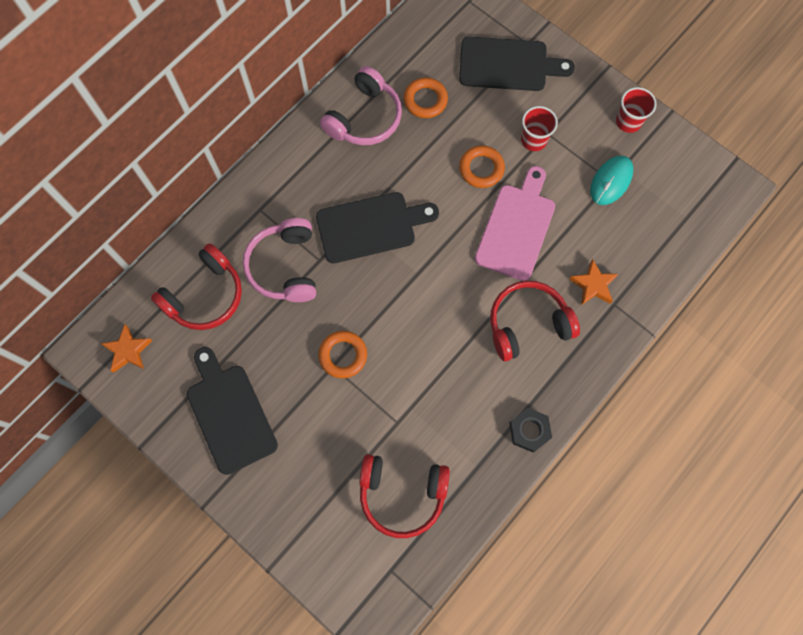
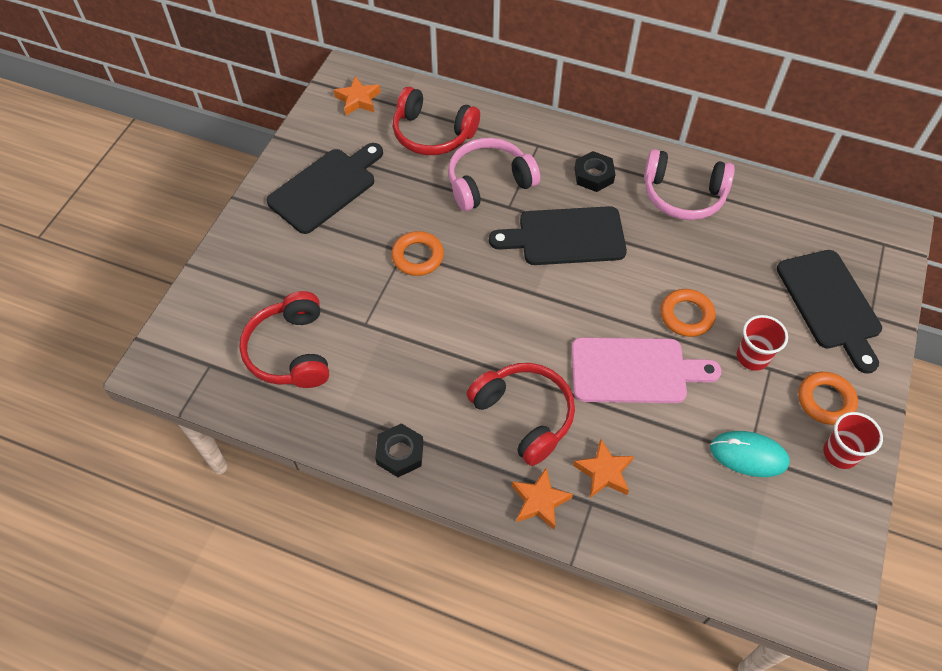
camera: 70 degrees right, 15 degrees down
black cutting board [316,192,439,263] -> black cutting board turned 120 degrees clockwise [489,206,627,265]
orange ring [404,77,448,118] -> orange ring moved to [798,372,858,425]
none -> orange star [512,468,573,530]
none -> black nut [575,151,615,192]

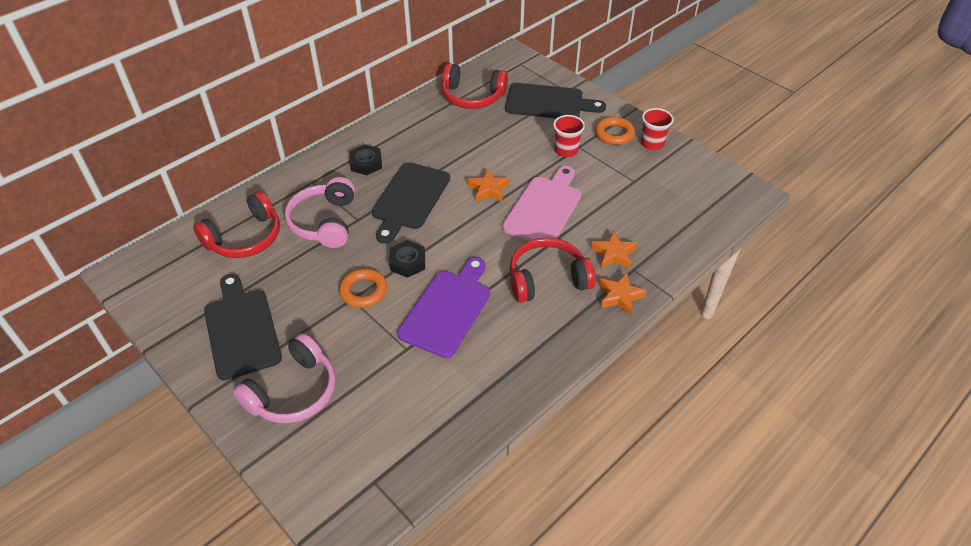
camera: 65 degrees left, 10 degrees down
red headphones [239,291,329,388] -> red headphones moved to [441,63,508,109]
orange star [334,76,381,115] -> orange star moved to [467,169,510,202]
black nut [375,423,423,477] -> black nut moved to [389,240,425,278]
pink headphones [644,149,735,220] -> pink headphones moved to [233,333,335,423]
orange ring [660,289,716,337] -> none
turquoise mouse [710,431,790,477] -> none
none -> purple cutting board [397,257,490,358]

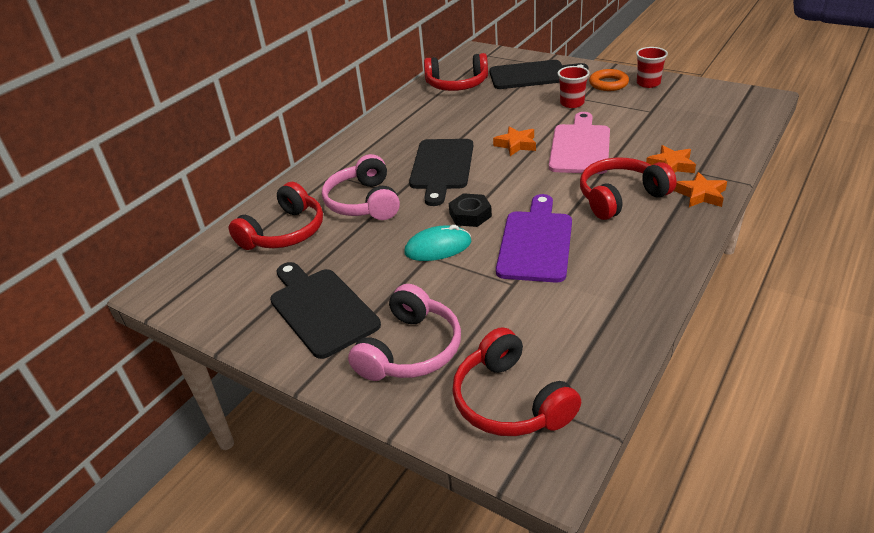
camera: 10 degrees left, 10 degrees down
orange ring [339,269,387,308] -> turquoise mouse [404,225,471,261]
black nut [349,144,382,175] -> none
none -> red headphones [452,327,581,436]

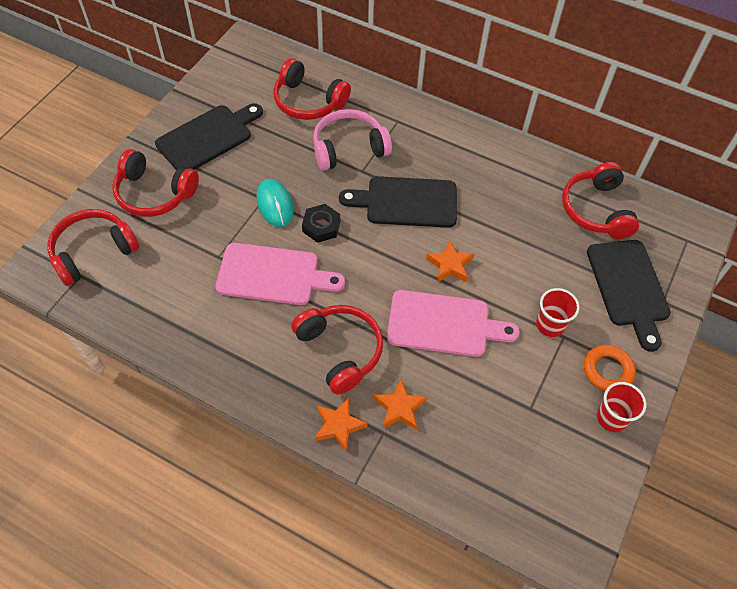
camera: 80 degrees right, 20 degrees up
pink headphones [348,284,461,381] -> red headphones [112,149,199,217]
purple cutting board [496,194,572,283] -> pink cutting board [215,243,345,305]

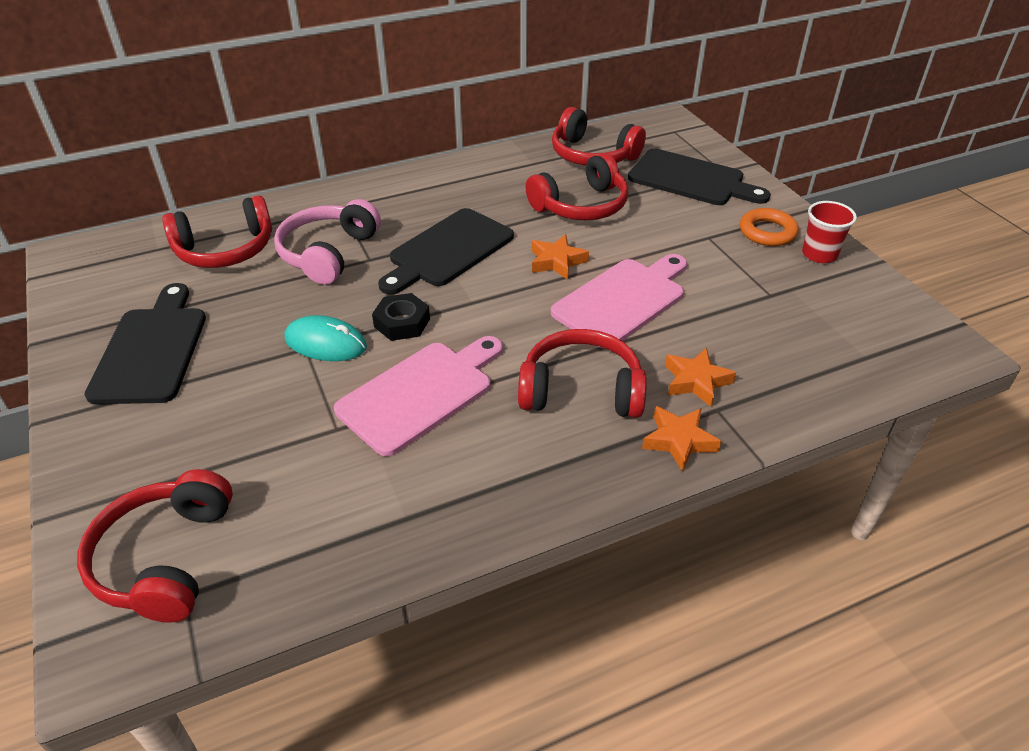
camera: 50 degrees left, 15 degrees down
red headphones [112,149,199,217] -> red headphones moved to [526,153,628,220]
red cup [536,288,579,337] -> none

